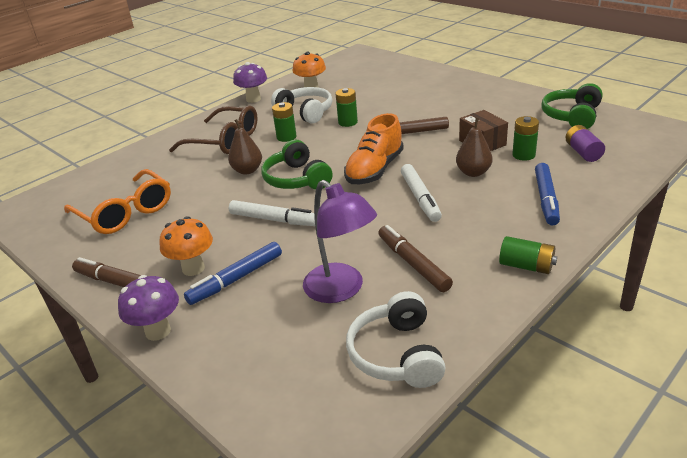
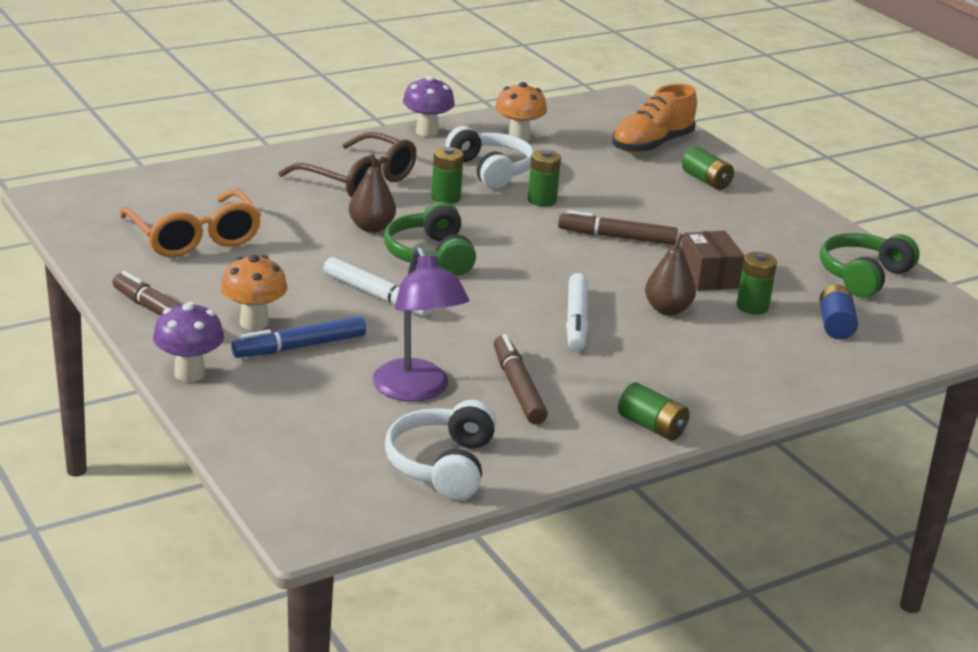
camera: 10 degrees right, 5 degrees down
orange shoe [344,113,404,184] -> orange shoe moved to [612,84,697,153]
blue marker [535,163,560,226] -> none
purple battery [566,125,605,162] -> blue battery [819,284,858,339]
none -> green battery [682,147,734,190]

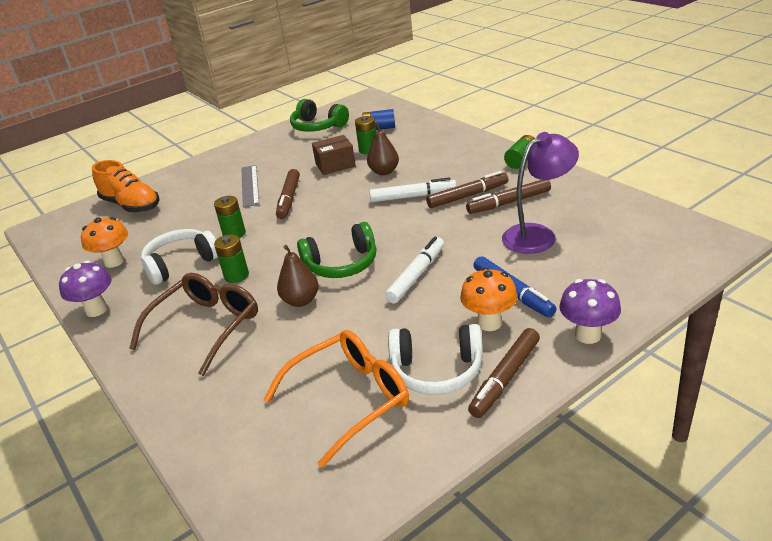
camera: 90 degrees left, 5 degrees up
white headphones [385,400,497,500] -> white headphones moved to [388,324,483,395]
green battery [682,147,734,190] -> none
none -> grey ruler [241,165,259,208]
none -> brown marker [426,171,508,208]

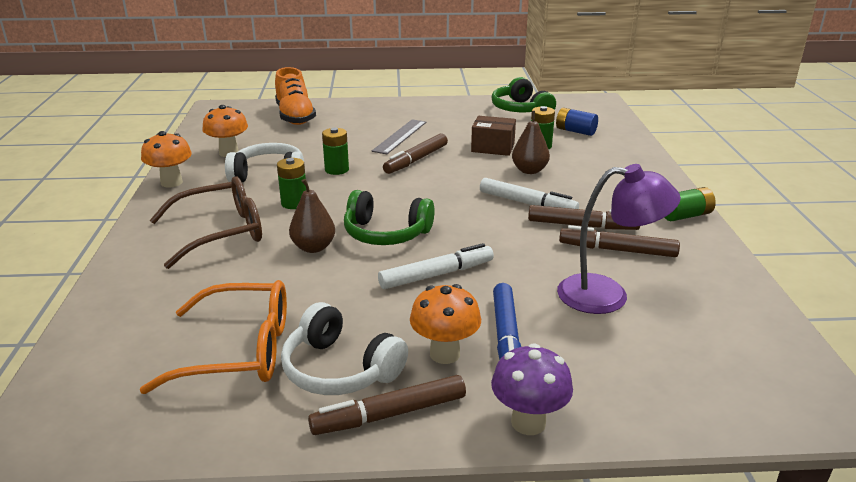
camera: 30 degrees right, 5 degrees down
purple mushroom [59,261,112,317] -> orange mushroom [141,131,192,188]

